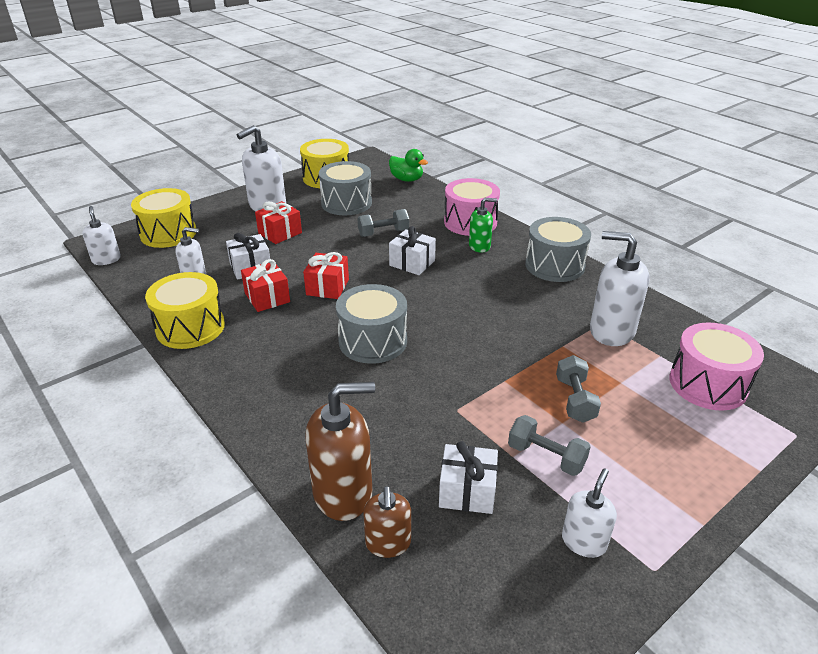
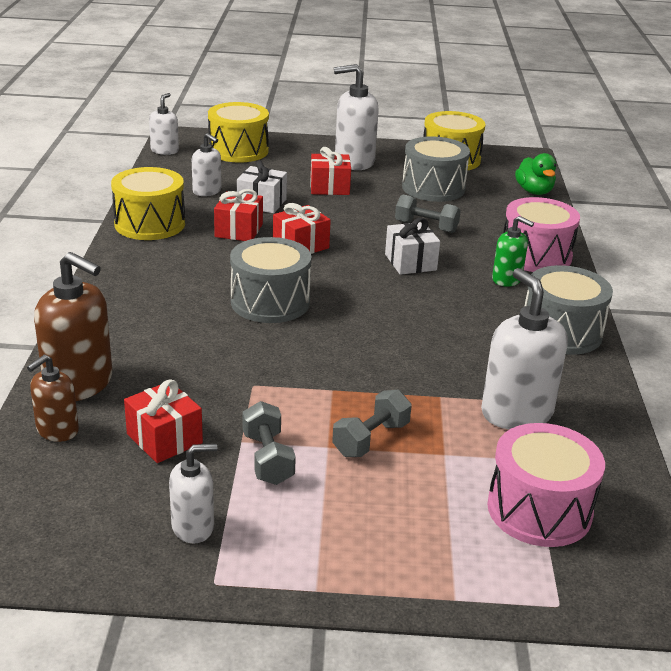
camera: 40 degrees right, 5 degrees down
white gift [439,441,498,514] -> red gift [124,379,203,463]

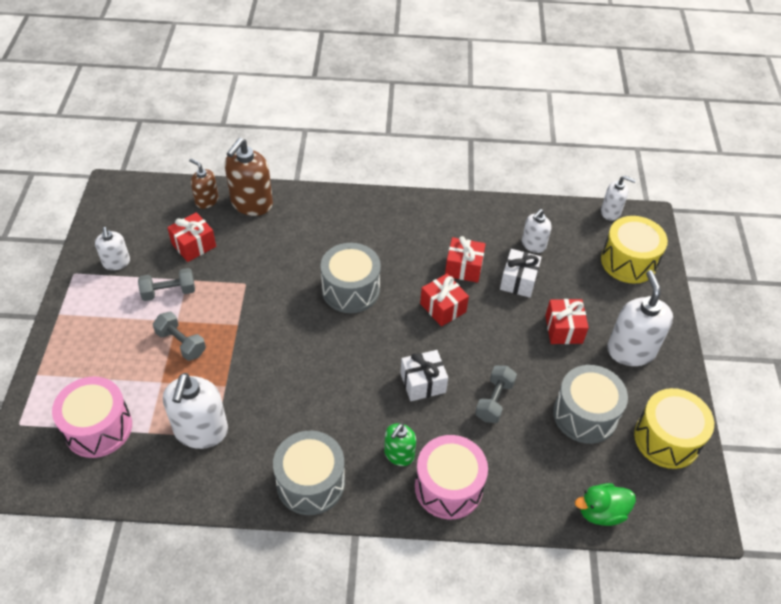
camera: 90 degrees right, 20 degrees up
yellow drum [111,167,185,240] -> none
white soap dispenser [481,268,568,430] -> white soap dispenser turned 120 degrees clockwise [163,373,228,449]

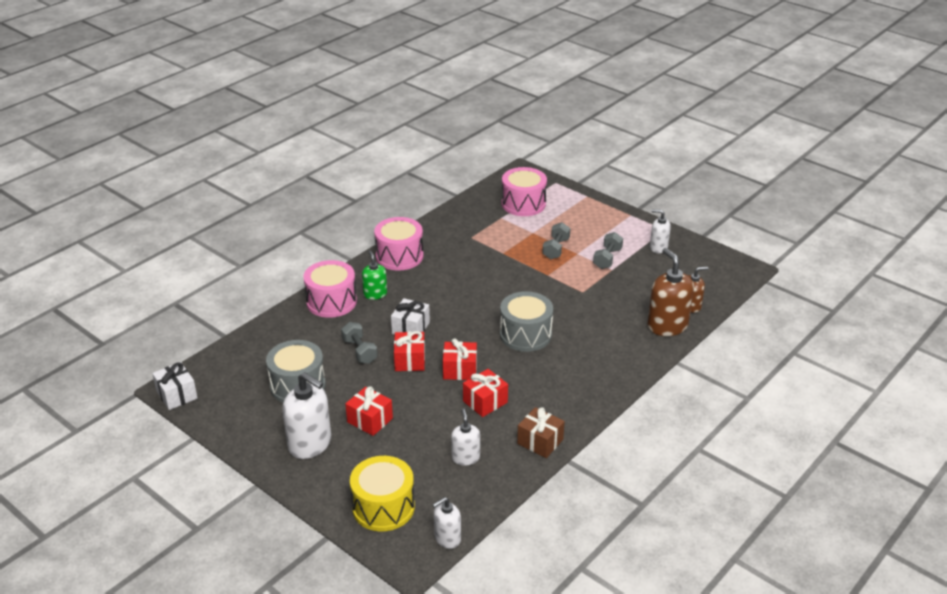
camera: 130 degrees right, 15 degrees down
grey dumbbell [153,312,206,361] -> grey dumbbell turned 60 degrees counterclockwise [542,222,570,259]
white soap dispenser [163,373,228,449] -> none
red gift [167,212,216,262] -> red gift moved to [394,331,425,371]
grey drum [273,431,345,515] -> pink drum [374,217,423,271]
white gift [500,249,542,298] -> white gift moved to [152,362,198,410]
green duck [575,483,636,526] -> none
yellow drum [634,388,714,469] -> none
none -> brown gift [517,407,565,458]

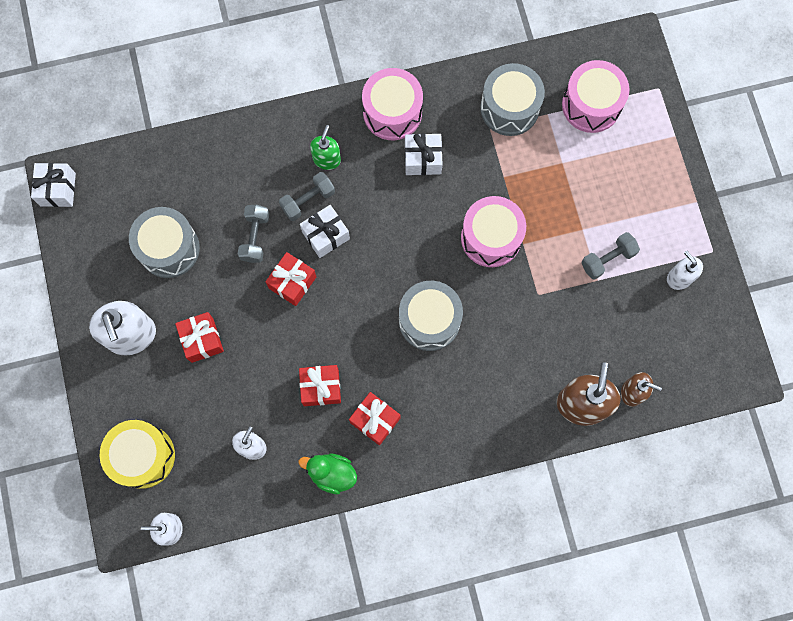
camera: 35 degrees right, 40 degrees up
pink drum [303,260,357,318] -> pink drum moved to [461,196,526,267]
red gift [443,338,477,380] -> red gift moved to [349,392,400,445]
brown gift [517,407,565,458] -> green duck [299,453,357,494]
grey dumbbell [542,222,570,259] -> grey dumbbell moved to [279,172,335,221]
none -> white gift [405,134,443,175]
none -> grey drum [480,63,545,136]

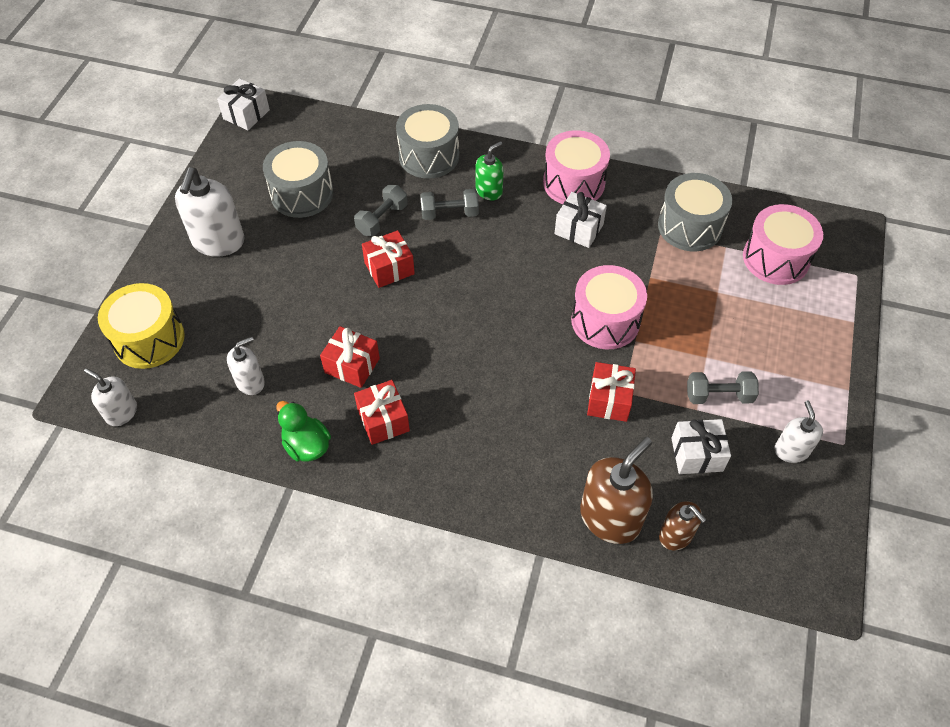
camera: 30 degrees right, 20 degrees down
red gift [175,312,224,363] -> red gift moved to [587,362,636,422]
white gift [300,205,350,258] -> white gift moved to [671,419,731,474]
grey drum [399,281,463,351] -> grey drum moved to [396,104,459,178]

